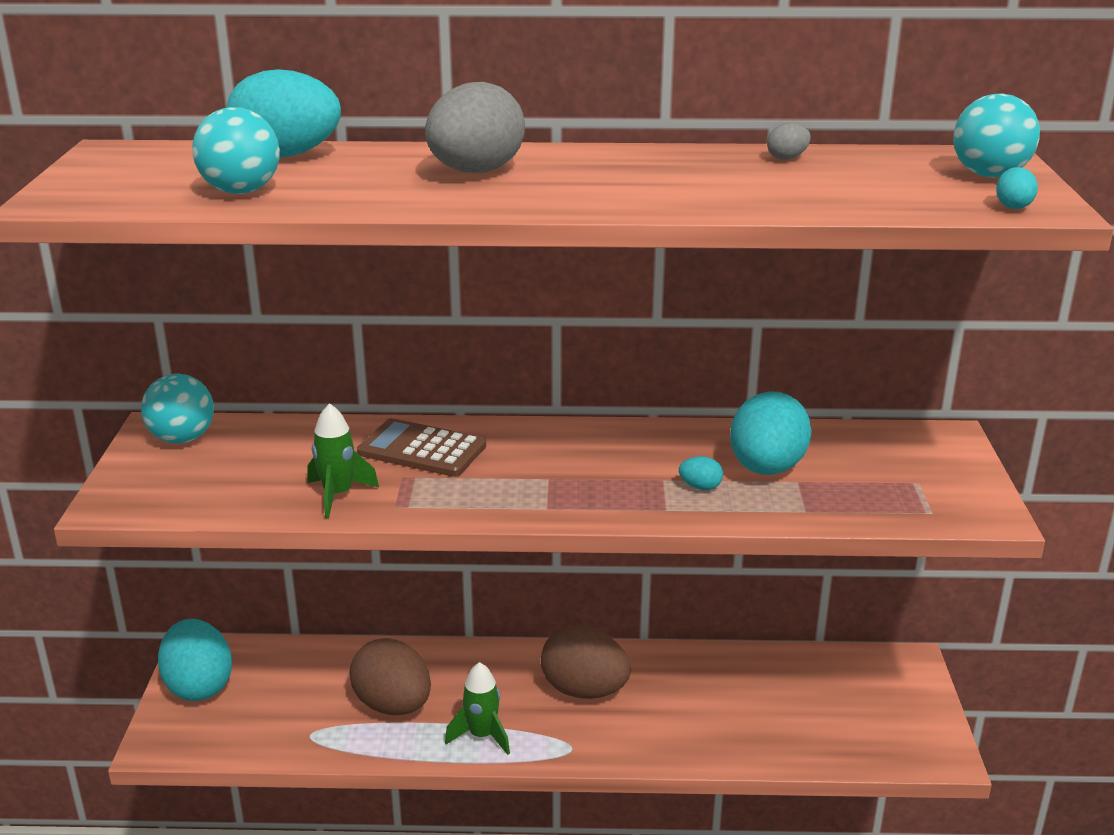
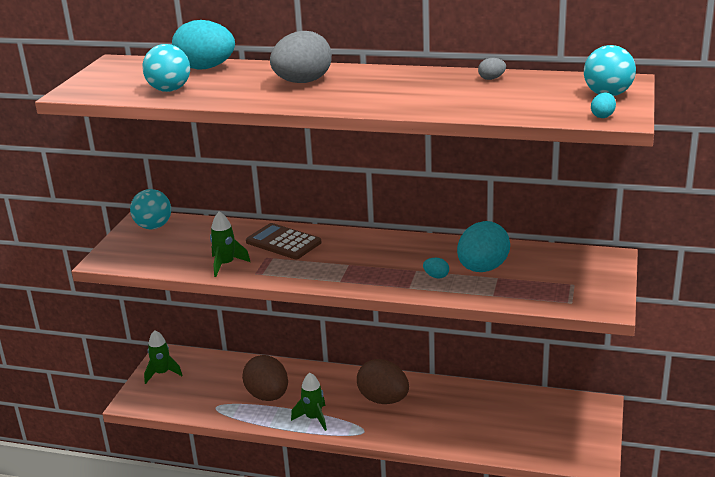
camera: 15 degrees right, 0 degrees up
turquoise egg [158,619,232,701] -> green rocket [144,330,182,384]

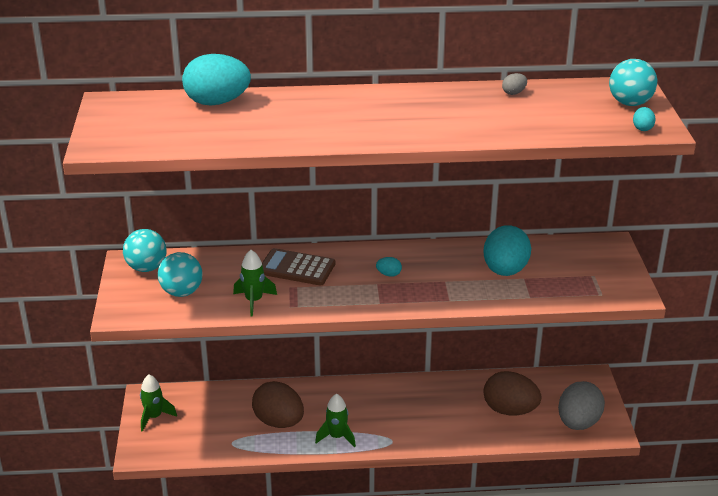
camera: 20 degrees left, 5 degrees up
turquoise ball [142,44,190,92] -> turquoise ball moved to [158,252,202,297]
grey egg [270,31,332,83] -> grey egg moved to [558,381,605,430]
brown egg [357,359,409,404] -> brown egg moved to [483,371,541,416]
turquoise egg [423,258,449,279] -> turquoise egg moved to [376,257,402,277]

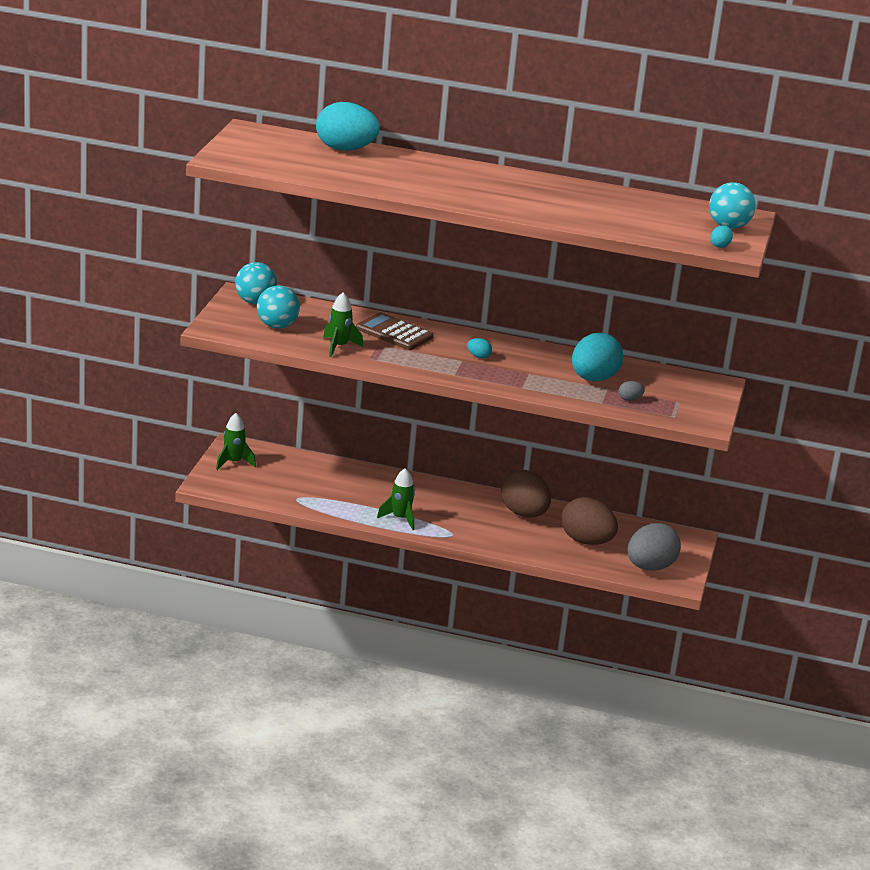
camera: 15 degrees right, 5 degrees down
brown egg [252,381,304,428] -> brown egg moved to [501,470,551,517]
grey egg [502,73,527,95] -> grey egg moved to [618,381,645,401]

